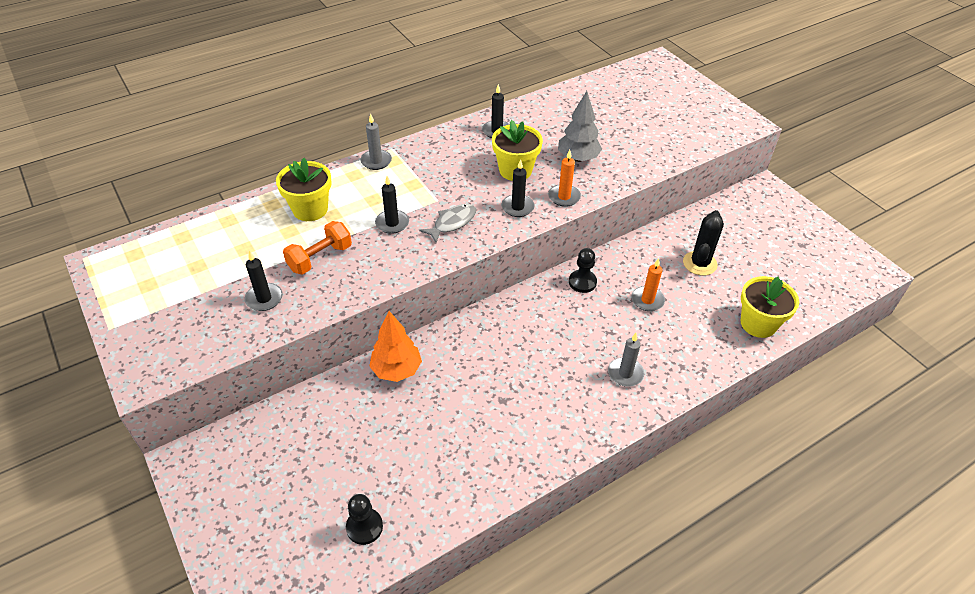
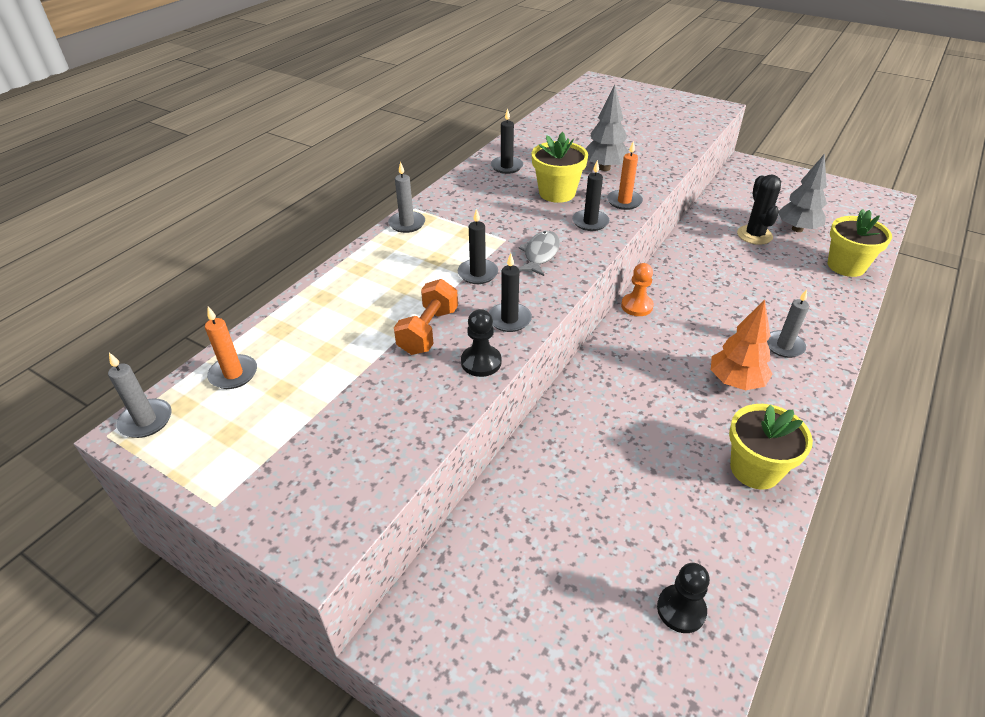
camera: 25 degrees left, 5 degrees down
black candle [245,251,283,311] -> black candle moved to [489,253,532,332]
yellow flower pot [276,158,332,221] -> yellow flower pot moved to [729,404,813,489]
orange tree [369,311,422,382] -> orange tree moved to [711,300,773,390]
black pawn [569,248,597,293] -> black pawn moved to [461,309,502,377]
orange candle [632,258,665,311] -> orange candle moved to [205,307,257,389]
none -> grey candle [108,352,172,438]
none -> orange pawn [621,263,654,316]
none -> grey tree [779,153,827,232]

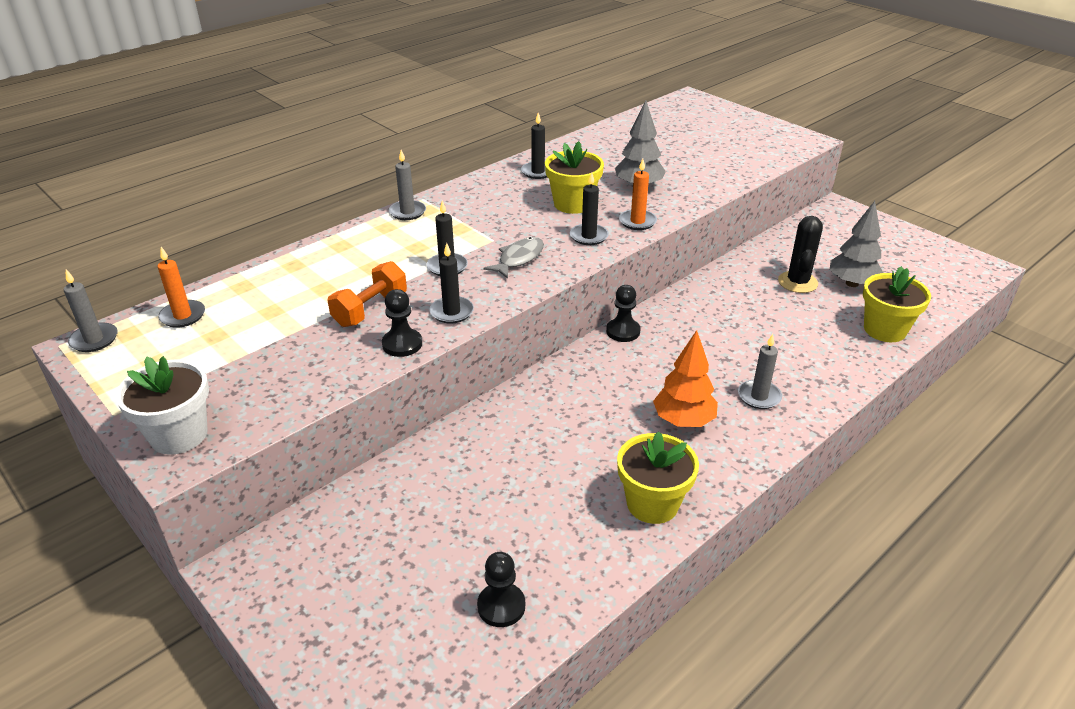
camera: 15 degrees right, 5 degrees down
orange pawn [621,263,654,316] -> black pawn [606,285,640,342]
none -> white flower pot [116,356,209,455]

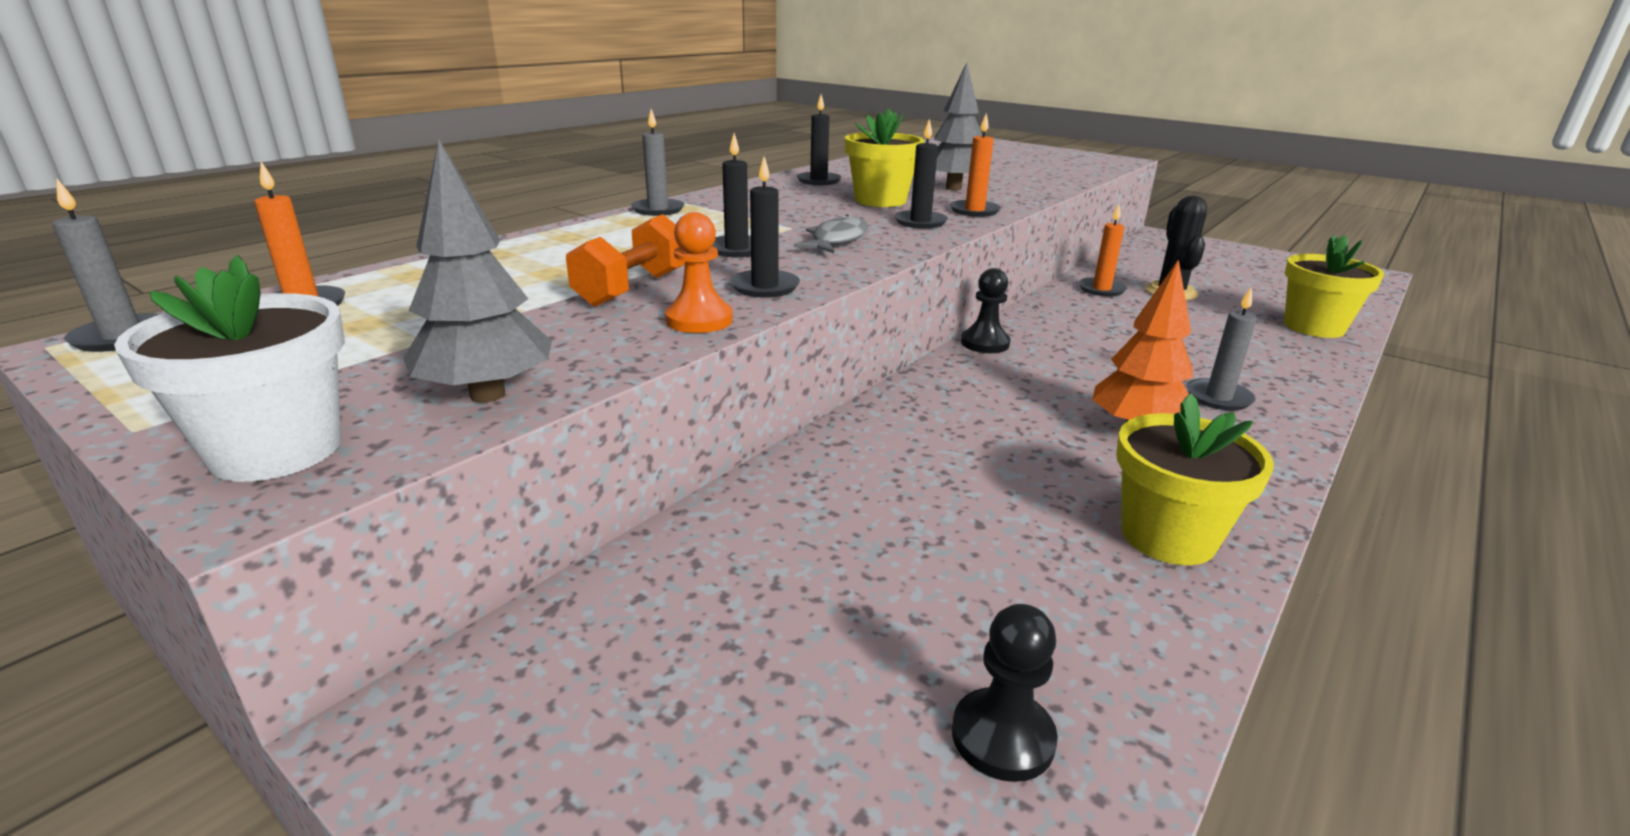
camera: 10 degrees left, 10 degrees down
black pawn [382,289,422,357] -> orange pawn [665,212,733,333]
grey tree [830,201,883,287] -> grey tree moved to [403,139,552,403]
none -> orange candle [1078,205,1127,297]

